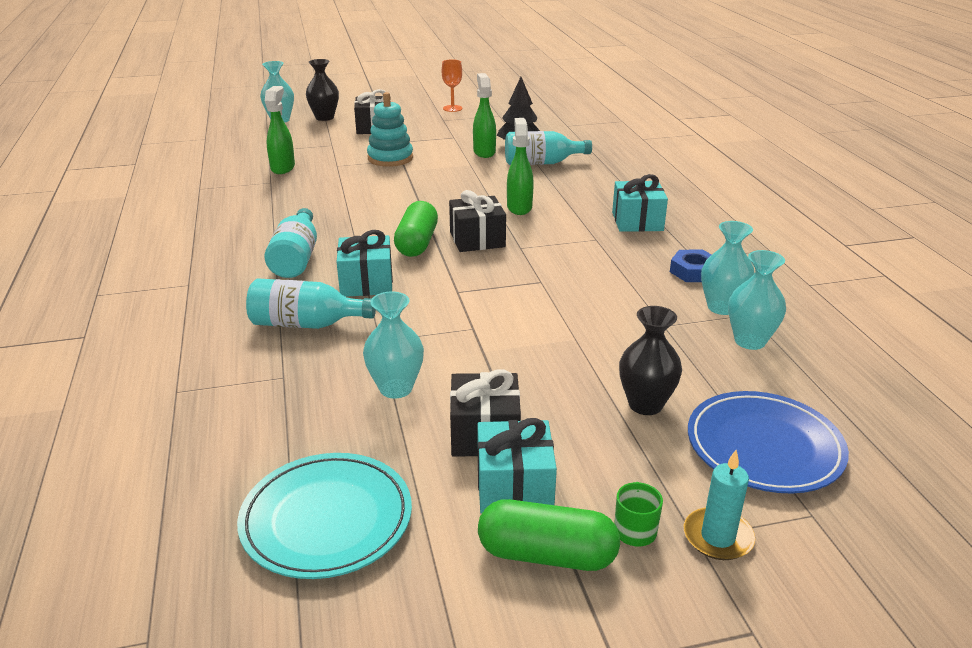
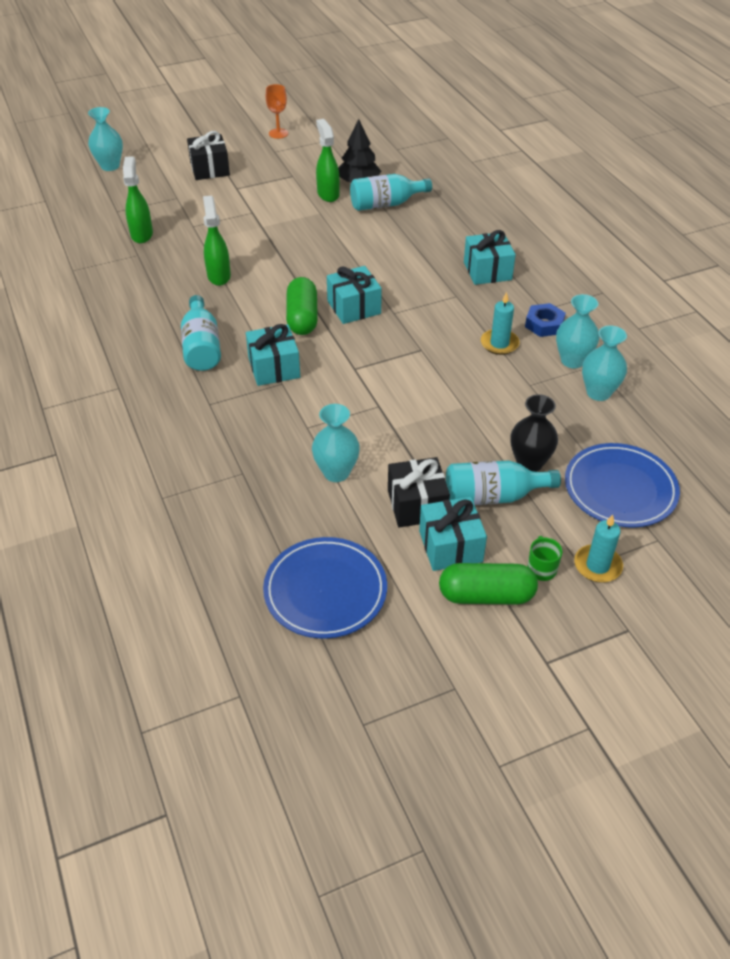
camera: 10 degrees left, 15 degrees up
turquoise plate [237,453,412,579] -> blue plate [263,537,387,639]
turquoise bottle [246,278,376,329] -> turquoise bottle moved to [446,460,561,505]
black vase [306,59,339,121] -> none
turquoise stacking toy [367,92,413,167] -> none
black gift [449,190,506,252] -> turquoise gift [327,266,382,324]
green spray bottle [507,118,534,215] -> green spray bottle moved to [203,195,231,286]
none -> turquoise candle [481,292,520,355]

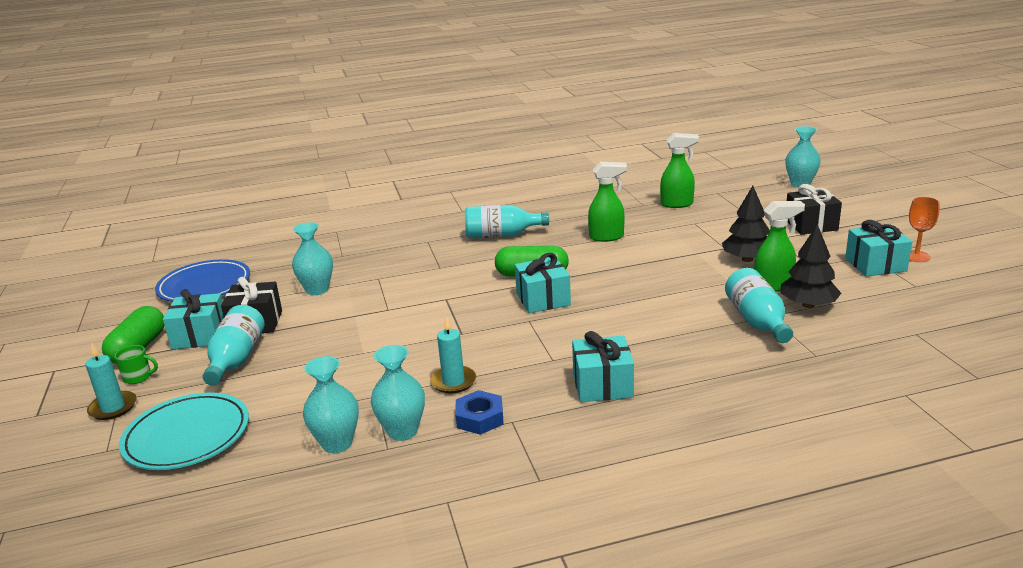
camera: 100 degrees right, 20 degrees down
turquoise gift [246,324,300,386] -> turquoise gift moved to [845,220,912,277]
black vase [510,394,558,472] -> none
blue plate [565,443,680,528] -> turquoise plate [119,392,249,470]
none -> black tree [722,186,770,262]

